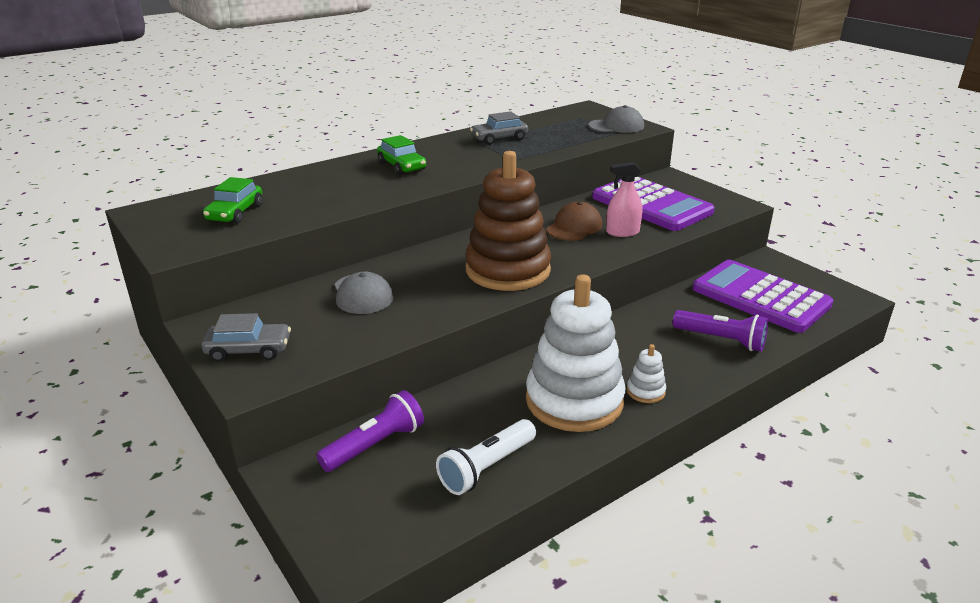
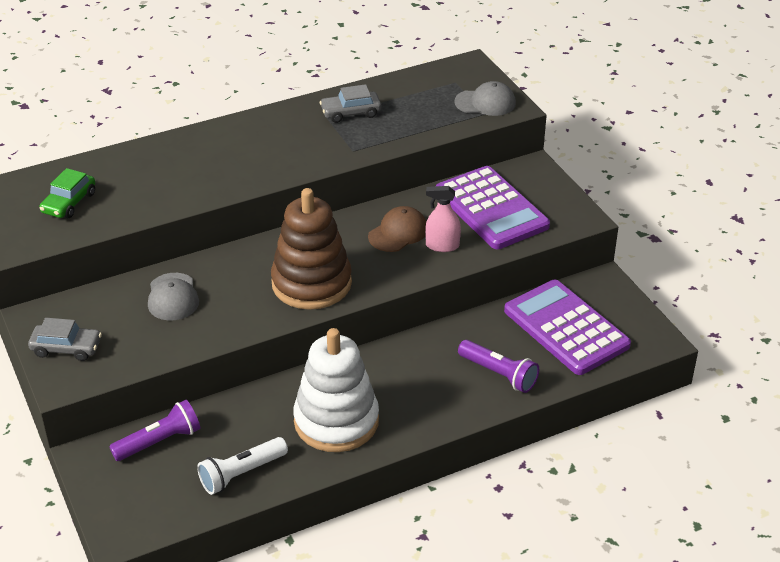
camera: 10 degrees right, 10 degrees up
green car [377,135,426,175] -> none
white stacking toy [627,344,666,403] -> none

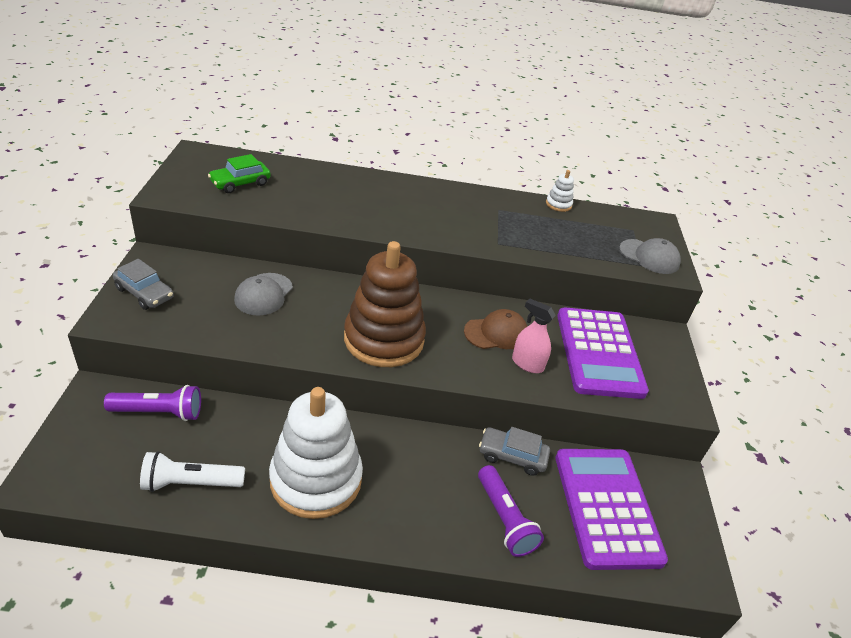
camera: 25 degrees right, 0 degrees up
grey car [320,84,381,123] -> grey car moved to [479,427,550,476]
none -> white stacking toy [546,170,574,212]

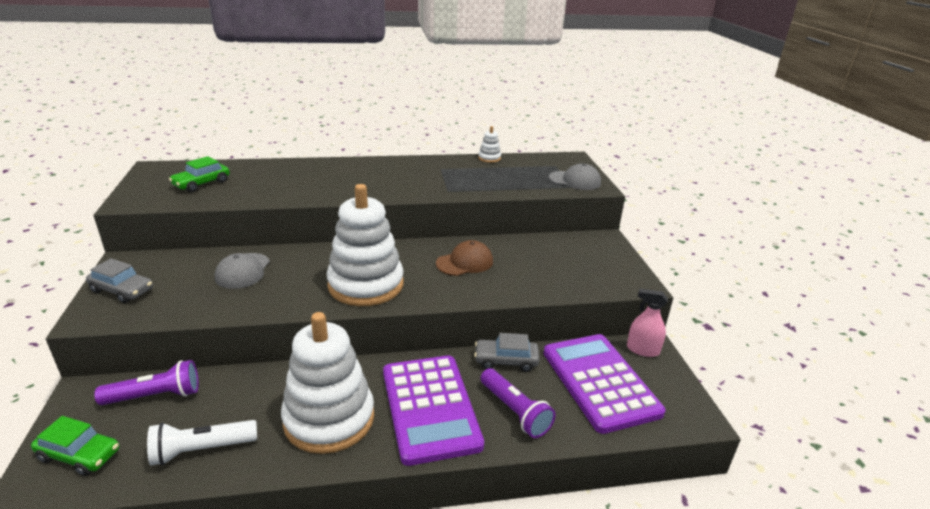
camera: 10 degrees left, 10 degrees down
brown stacking toy [344,241,426,367] -> white stacking toy [327,184,404,306]
pink spray bottle [512,299,556,373] -> pink spray bottle moved to [627,288,668,357]
purple calculator [557,307,649,399] -> purple calculator moved to [383,356,484,466]
none -> green car [31,416,119,476]

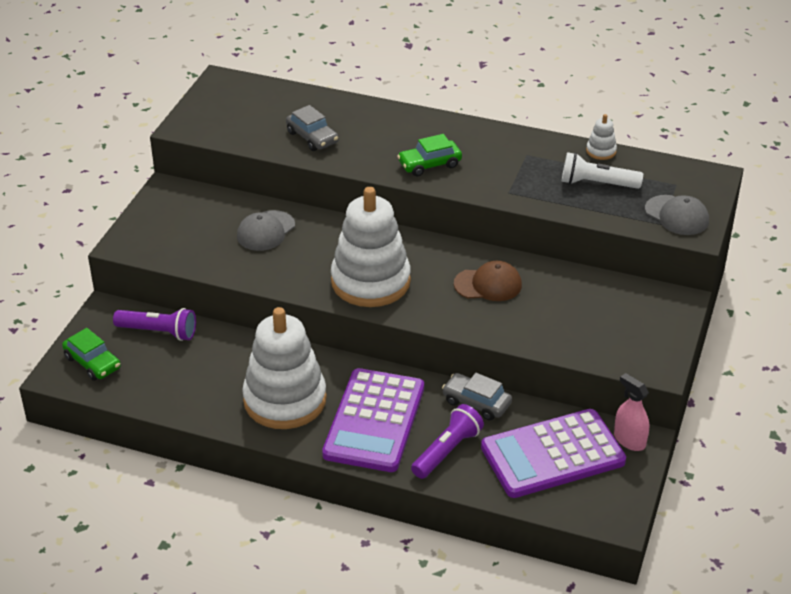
camera: 30 degrees right, 10 degrees up
grey car [86,258,153,303] -> grey car moved to [286,105,339,151]
white flashlight [147,420,257,465] -> white flashlight moved to [562,152,643,189]
green car [169,156,230,192] -> green car moved to [397,134,462,176]
purple flashlight [481,368,556,438] -> purple flashlight turned 135 degrees counterclockwise [411,404,484,479]
purple calculator [544,334,666,434] -> purple calculator turned 120 degrees counterclockwise [481,409,626,498]

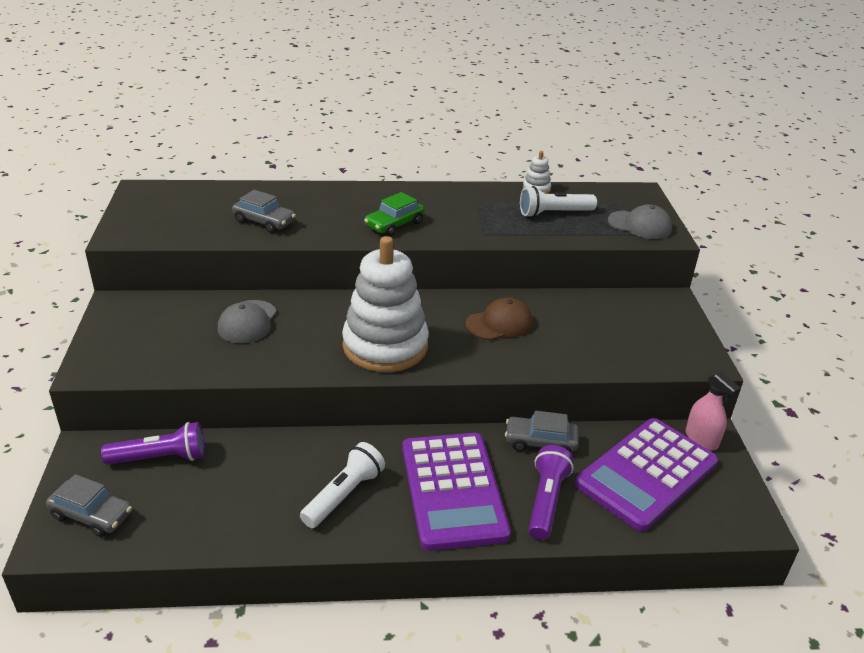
camera: 25 degrees left, 5 degrees down
green car [62,328,121,381] -> grey car [46,474,132,537]
white stacking toy [242,307,327,429] -> white flashlight [300,442,385,528]
pink spray bottle [614,373,649,451] -> pink spray bottle turned 150 degrees counterclockwise [686,372,741,450]

